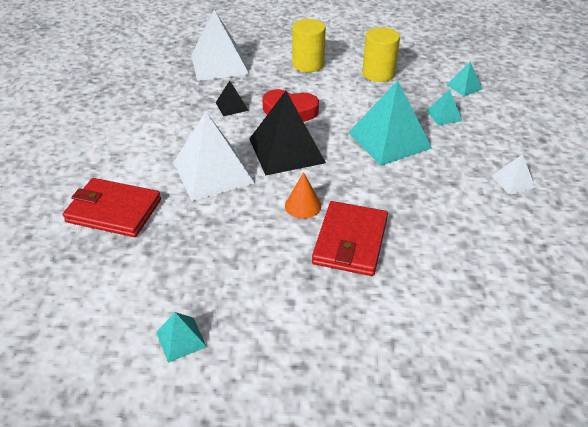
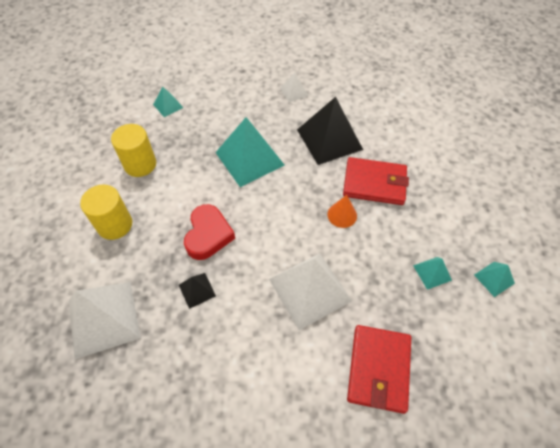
camera: 95 degrees left, 15 degrees up
black pyramid [249,91,326,176] -> black pyramid moved to [297,97,363,165]
turquoise pyramid [426,89,462,125] -> turquoise pyramid moved to [413,257,452,290]

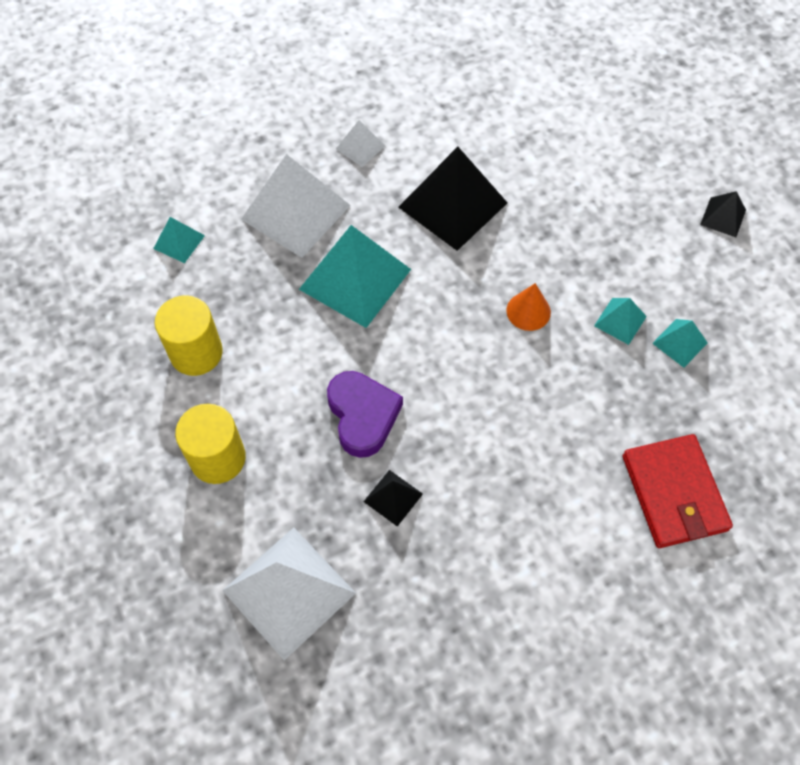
camera: 25 degrees left, 5 degrees up
red heart [184,204,235,260] -> purple heart [327,371,403,458]
white pyramid [269,253,352,330] -> white pyramid moved to [241,154,351,258]
red wallet [343,157,409,205] -> none
turquoise pyramid [474,262,515,297] -> turquoise pyramid moved to [594,298,647,345]
none -> black pyramid [700,191,746,237]

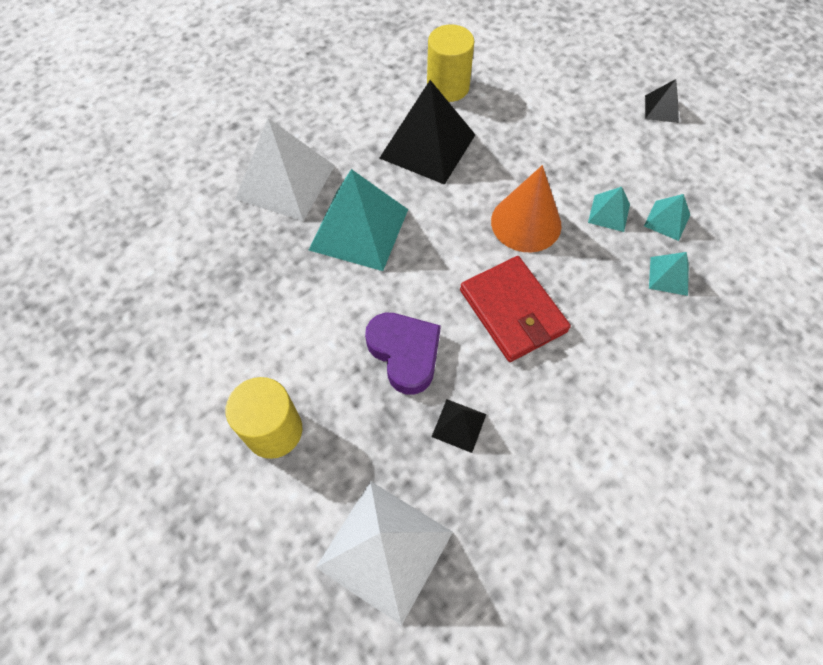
camera: 15 degrees left, 0 degrees up
turquoise pyramid [153,217,205,263] -> turquoise pyramid moved to [649,252,689,296]
yellow cylinder [155,295,223,376] -> yellow cylinder moved to [427,24,474,102]
white pyramid [336,120,385,167] -> none
orange cone [506,283,551,331] -> orange cone [491,165,561,253], size x1.70
red wallet [623,434,733,548] -> red wallet moved to [460,256,571,362]

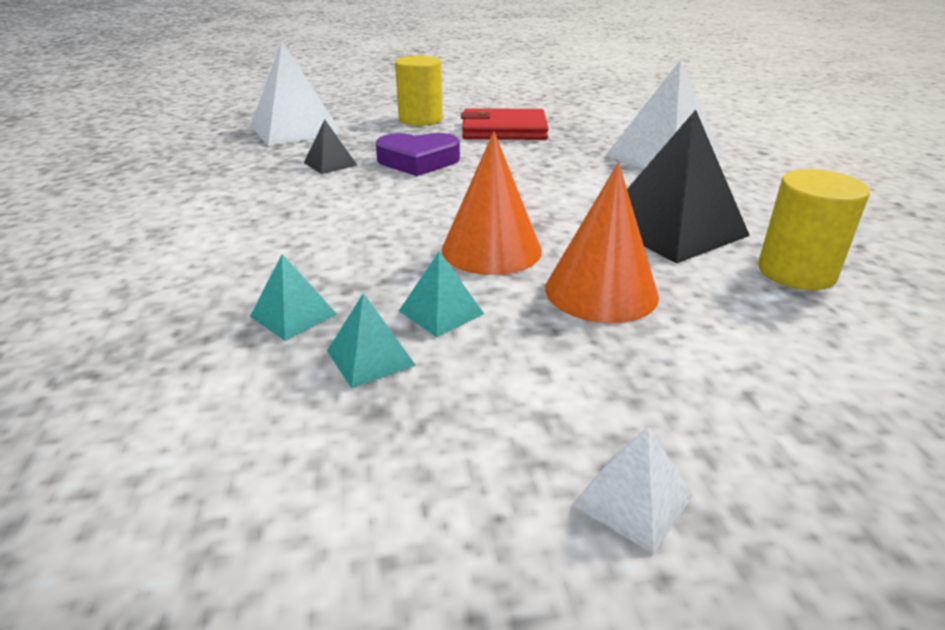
camera: 120 degrees right, 30 degrees down
turquoise pyramid [309,169,408,271] -> none
red wallet [460,256,571,362] -> red wallet moved to [461,108,549,140]
black pyramid [645,79,679,123] -> white pyramid [572,427,693,554]
none -> orange cone [545,163,659,323]

